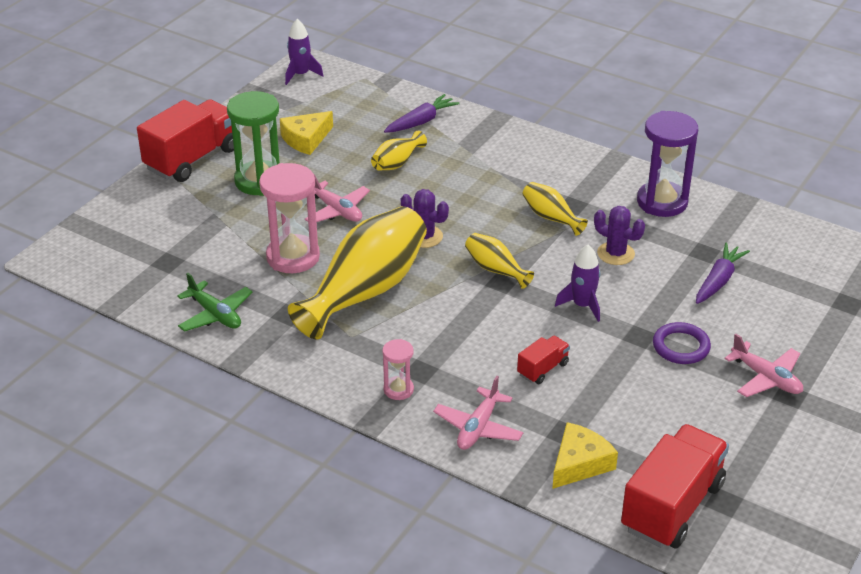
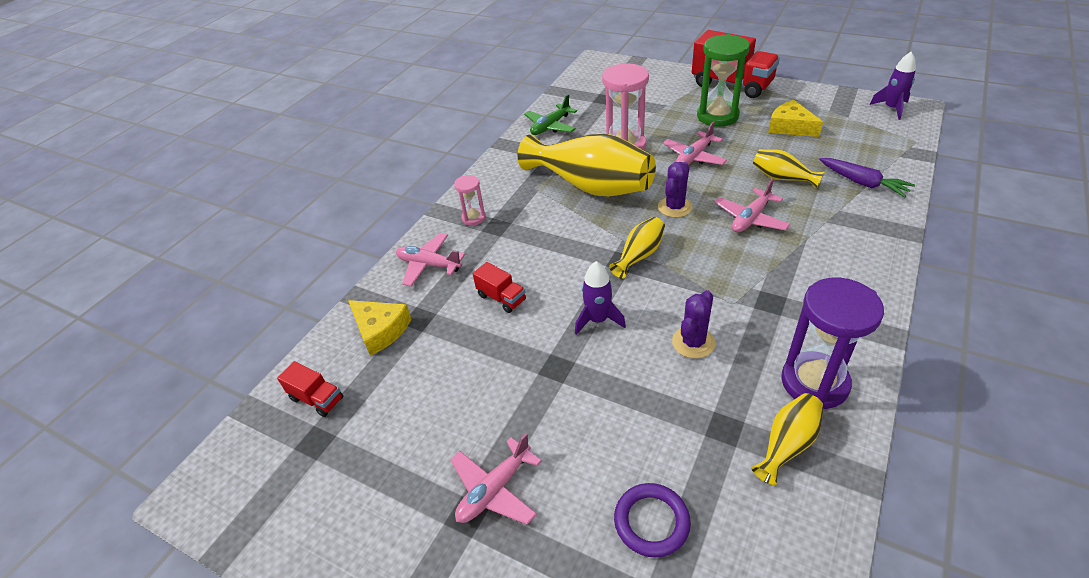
camera: 90 degrees right, 5 degrees up
yellow vase [522,182,588,236] -> yellow vase moved to [751,393,824,485]
red truck [621,424,729,549] -> red truck [277,361,343,417], size x0.47
purple ring [653,322,711,364] -> purple ring moved to [614,483,691,558]
purple carrot [696,243,750,304] -> none
none -> pink plane [715,178,790,233]

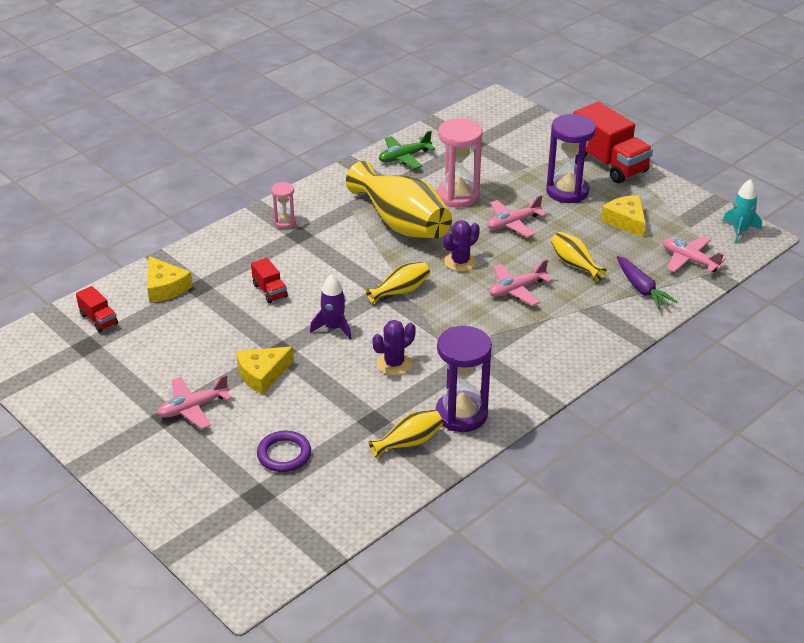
camera: 15 degrees right, 5 degrees down
pink plane [396,233,465,287] -> pink plane moved to [663,236,726,273]
green hourglass [697,34,750,127] -> purple hourglass [546,114,596,203]
purple rocket [869,52,916,120] -> turquoise rocket [723,179,762,244]
none -> yellow cheese [236,346,294,395]

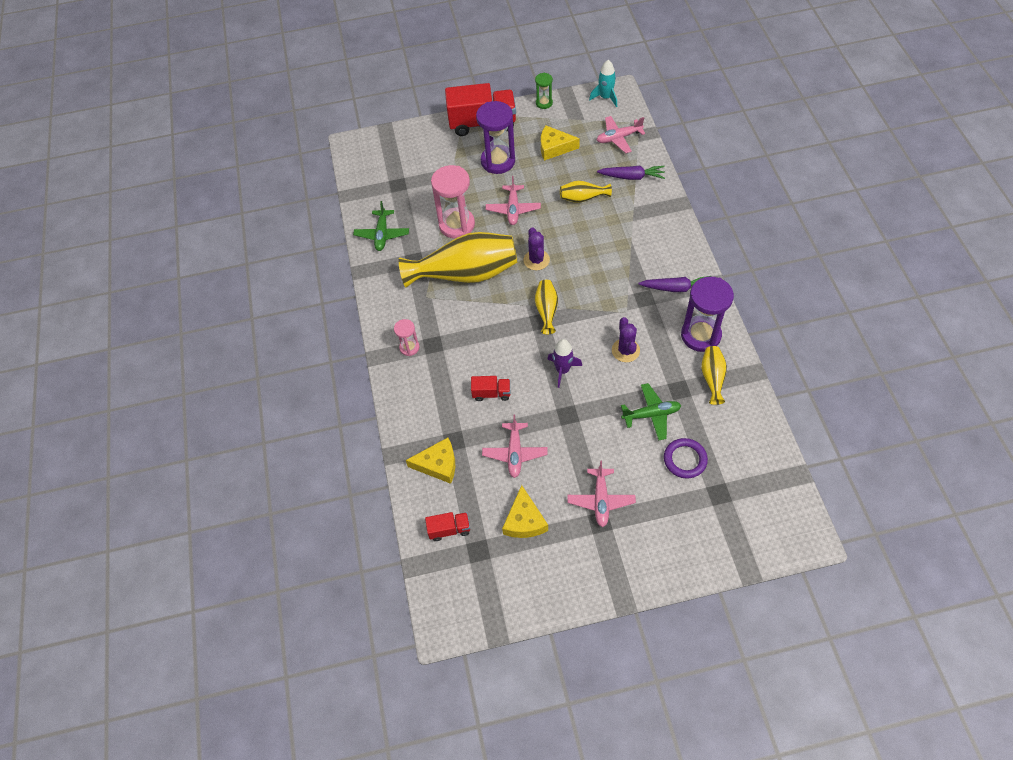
camera: 55 degrees left, 20 degrees up
yellow cheese [236,346,294,395] -> yellow cheese moved to [502,485,548,538]
pink plane [489,259,552,306] -> pink plane moved to [482,414,548,478]
none -> green hourglass [535,73,553,109]
none -> green plane [621,383,681,441]
none -> purple carrot [638,276,712,292]

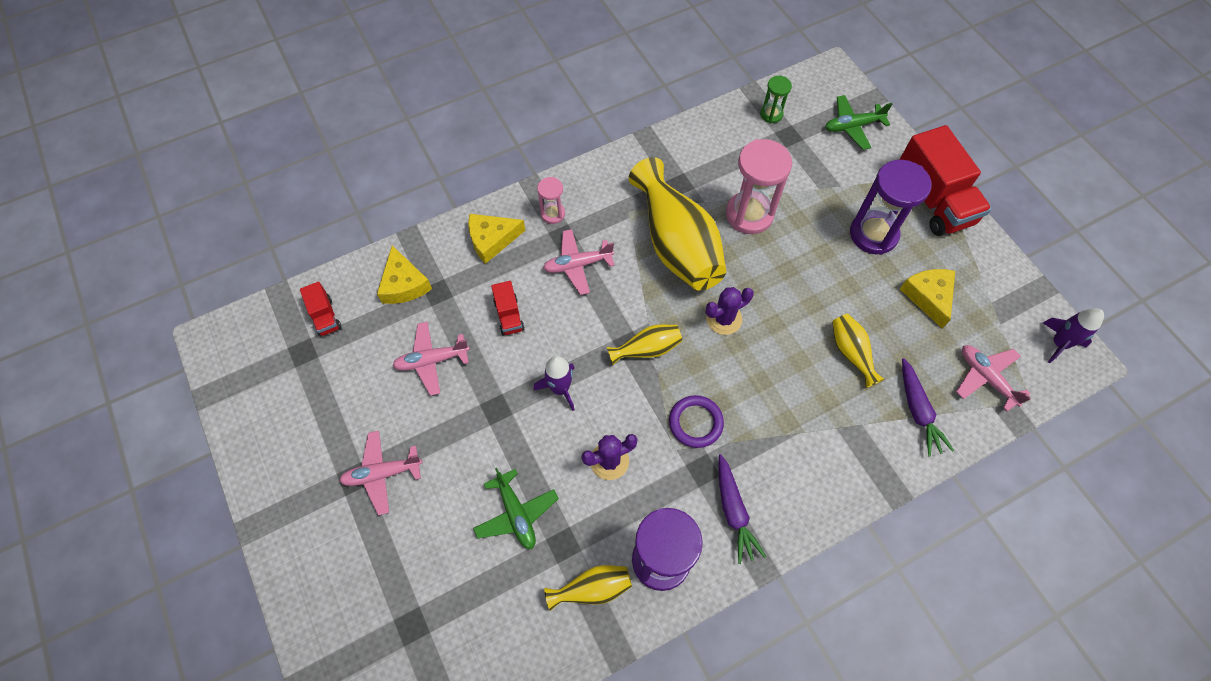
camera: 70 degrees right, 5 degrees up
green plane [353,201,409,251] -> green plane moved to [825,95,892,150]
pink plane [486,176,541,225] -> pink plane moved to [543,229,615,295]
yellow cheese [502,485,548,538] -> yellow cheese moved to [468,214,526,264]
green hourglass [535,73,553,109] -> green hourglass moved to [760,76,792,123]
turquoise rocket [589,60,617,107] -> purple rocket [1043,308,1104,363]
purple ring [664,438,708,478] -> purple ring moved to [669,395,724,448]

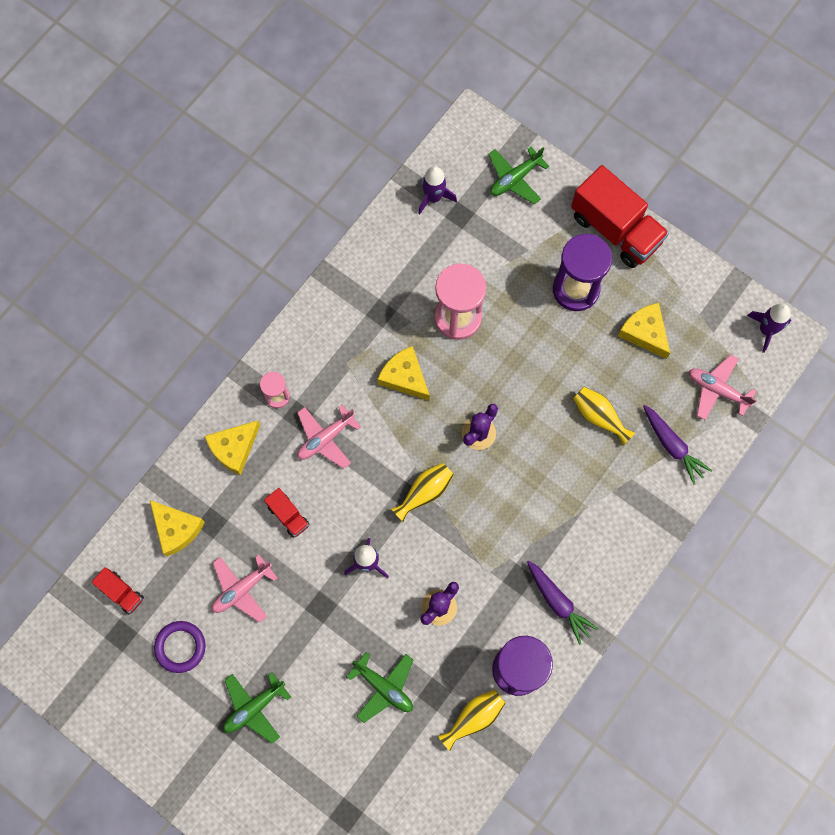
camera: 25 degrees left, 10 degrees up
pink plane [339,431,423,515] -> green plane [223,672,291,744]
yellow vase [629,157,726,291] -> yellow cheese [377,346,430,401]
purple ring [669,395,724,448] -> purple ring moved to [154,621,206,673]
green hourglass [760,76,792,123] -> purple rocket [418,166,457,214]

